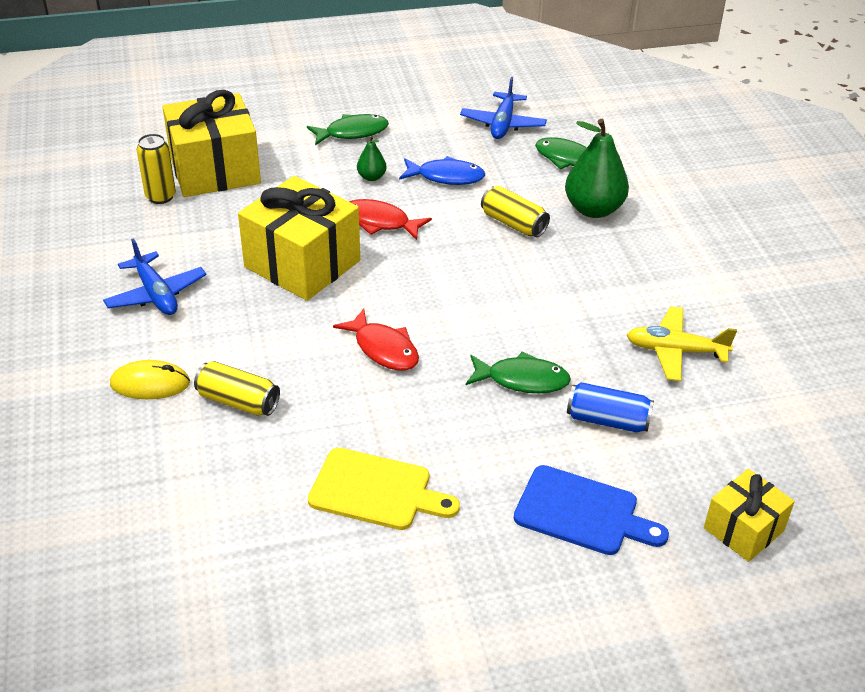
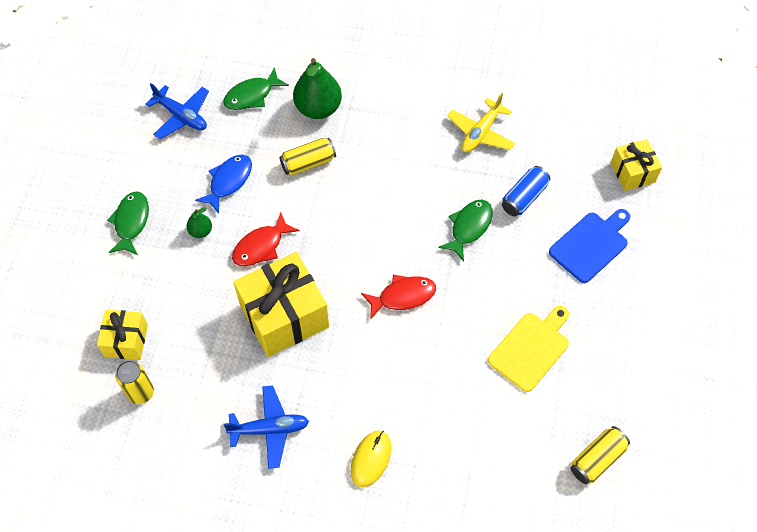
camera: 65 degrees left, 20 degrees up
yellow gift [162,90,261,197] -> yellow gift [97,310,148,360], size x0.56
yellow can [194,361,280,416] -> yellow can moved to [571,426,630,484]

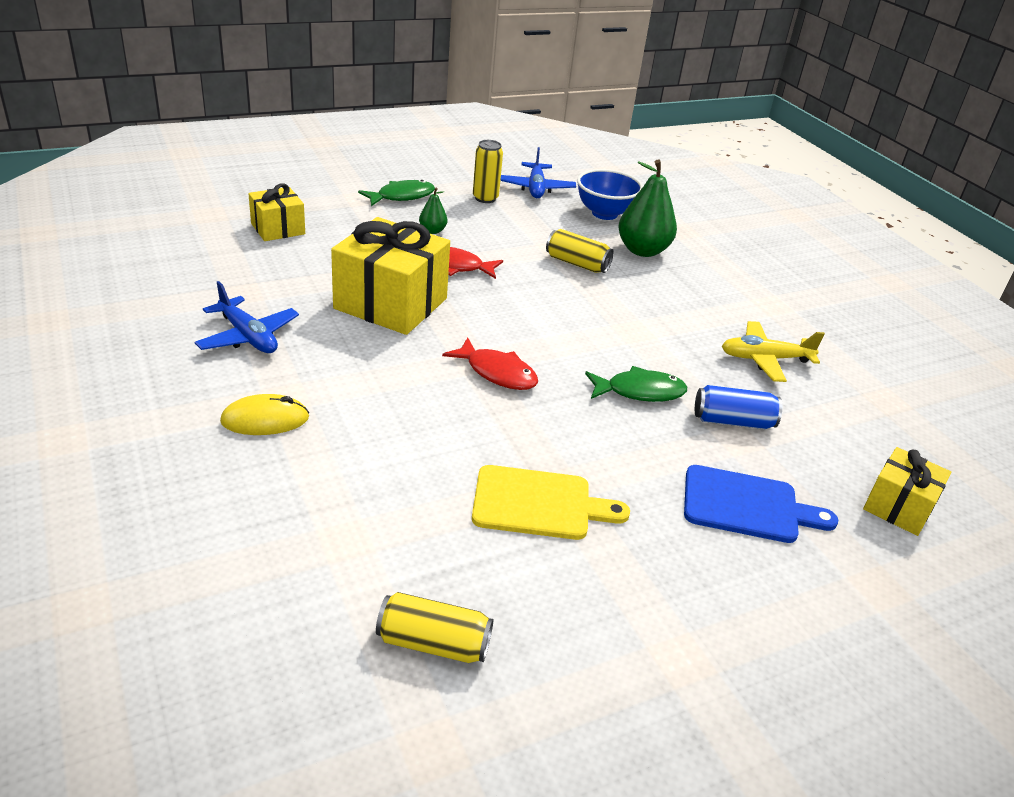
camera: 50 degrees right, 25 degrees down
yellow can [116,360,154,404] -> yellow can moved to [473,140,503,203]
blue fish [195,155,252,214] -> none
green fish [223,67,289,110] -> blue bowl [577,169,643,220]

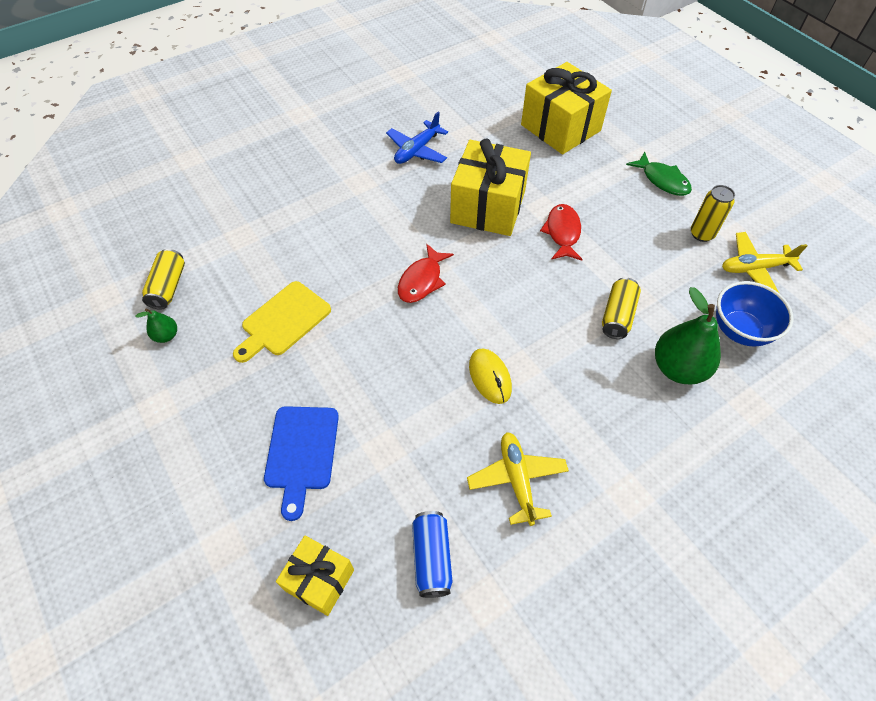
camera: 85 degrees right, 20 degrees up
yellow mouse [220,394,309,435] -> yellow mouse moved to [469,348,512,404]
yellow gift [248,183,305,241] -> yellow gift [521,62,612,155], size x1.80
green pear [419,188,447,234] -> green pear moved to [136,308,177,343]
yellow cutting board [472,465,630,540] -> yellow cutting board turned 45 degrees clockwise [233,281,331,363]
blue plane [500,147,576,198] -> yellow plane [722,232,808,294]
green fish [585,366,687,402] -> none
blue can [695,385,782,429] -> blue can moved to [412,511,453,598]

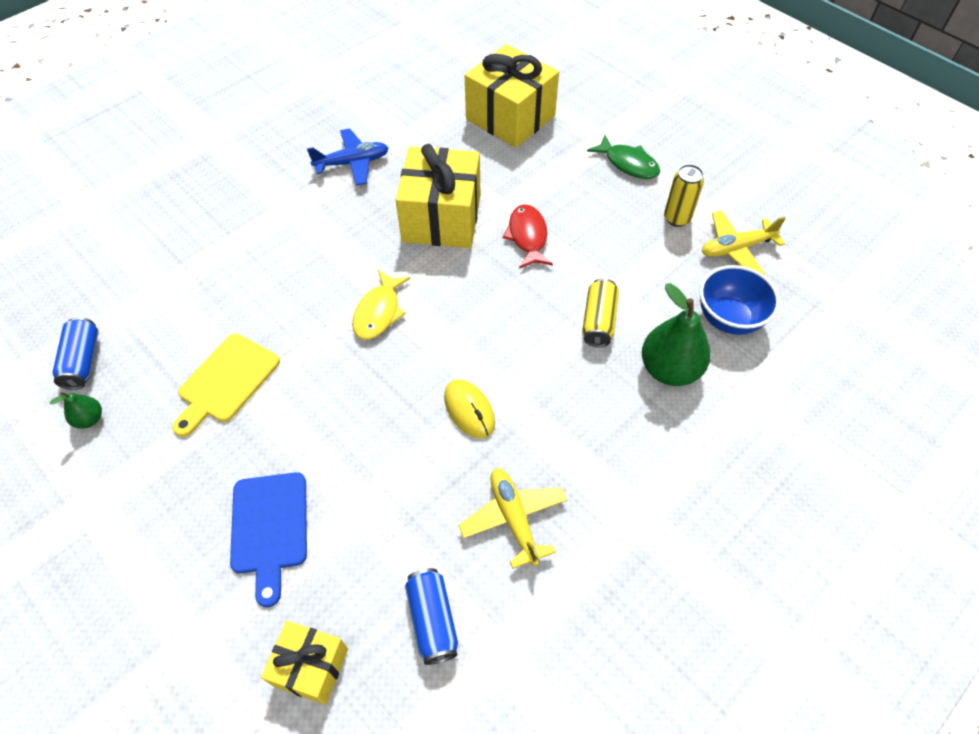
camera: 10 degrees left, 0 degrees up
yellow can [142,249,185,310] -> blue can [53,317,99,390]
blue plane [386,112,448,164] -> blue plane turned 135 degrees counterclockwise [307,128,389,186]
red fish [398,244,454,303] -> yellow fish [352,270,410,340]

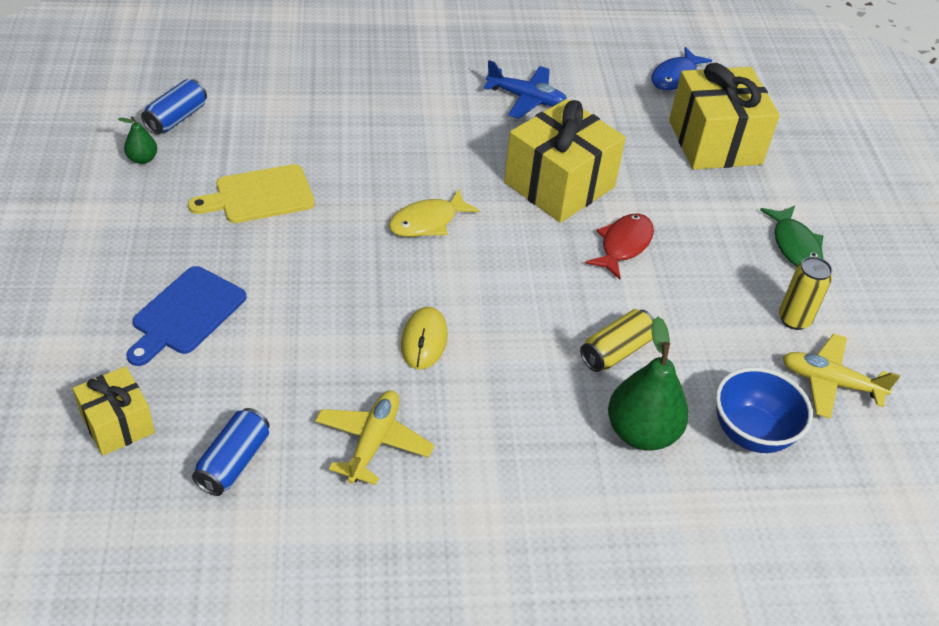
camera: 35 degrees right, 10 degrees down
none -> blue fish [651,47,712,90]

